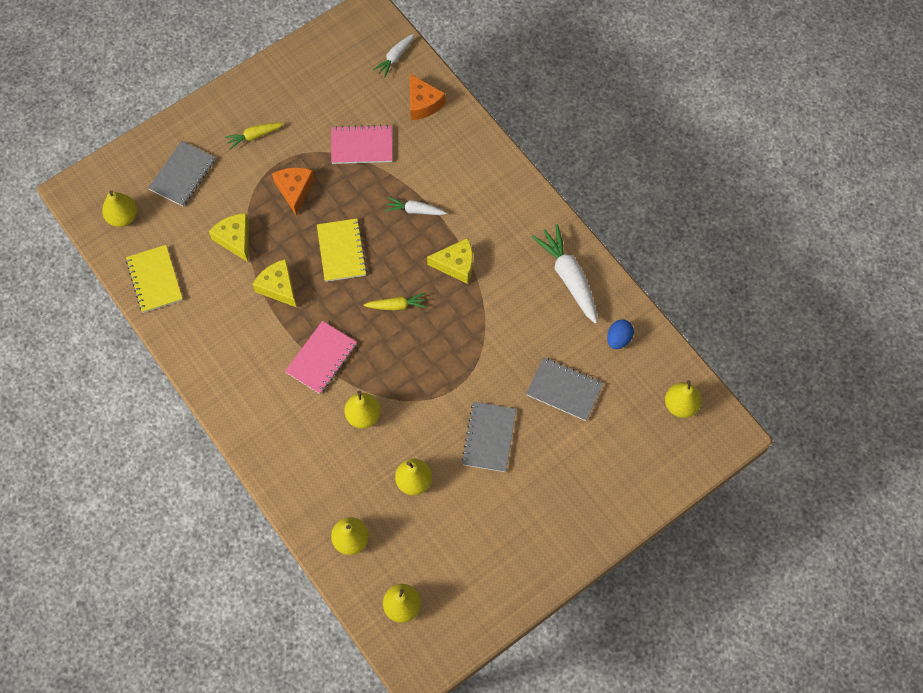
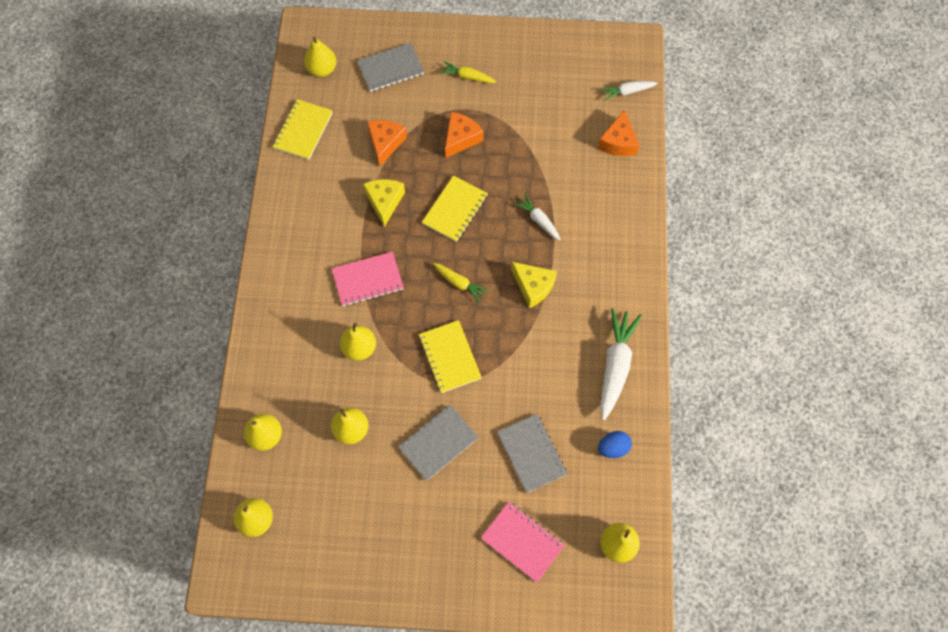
camera: 40 degrees right, 0 degrees up
yellow cheese [209,213,249,262] -> orange cheese [367,120,407,167]
pink notebook [331,125,393,164] -> pink notebook moved to [481,502,565,583]
none -> yellow notebook [419,320,482,393]

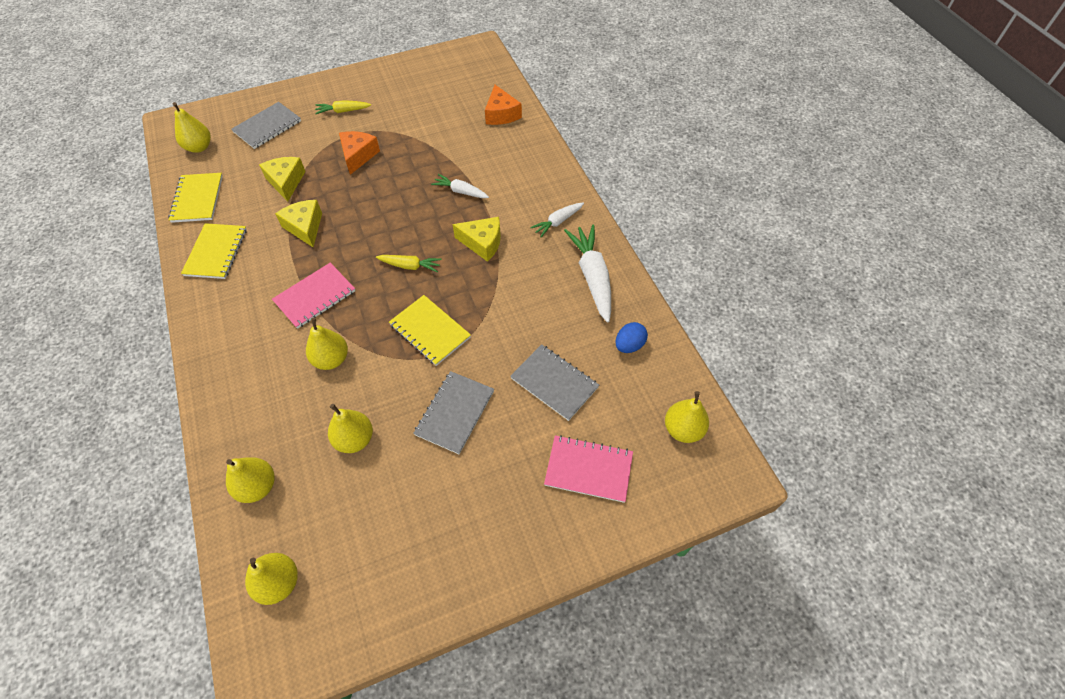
camera: 25 degrees left, 10 degrees down
orange cheese [367,120,407,167] -> yellow cheese [259,157,306,202]
yellow notebook [422,176,488,242] -> yellow notebook moved to [181,223,247,279]
white carrot [600,81,658,101] -> white carrot moved to [530,202,584,237]

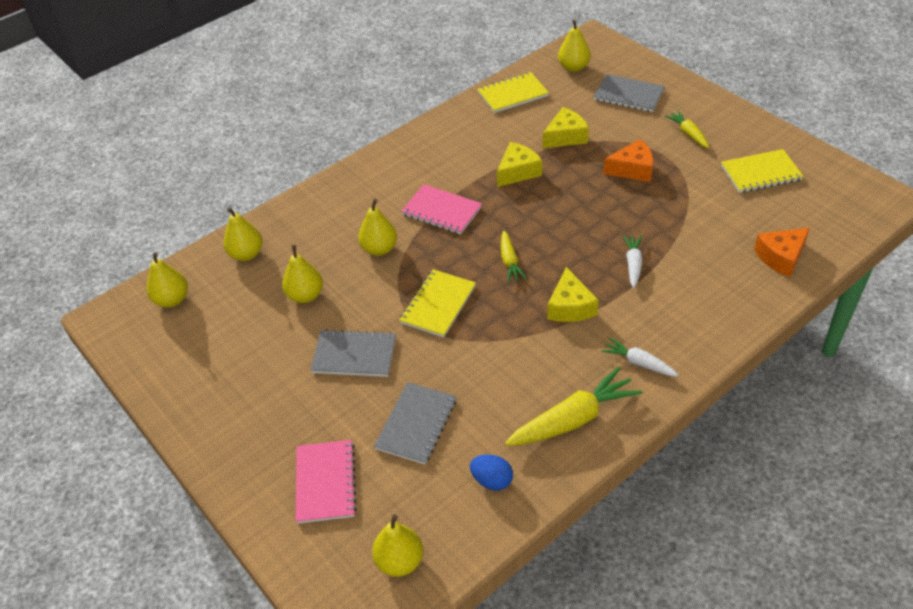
camera: 75 degrees right, 10 degrees down
yellow notebook [181,223,247,279] -> yellow notebook moved to [721,149,804,193]
white carrot [564,225,611,323] -> yellow carrot [505,366,643,446]

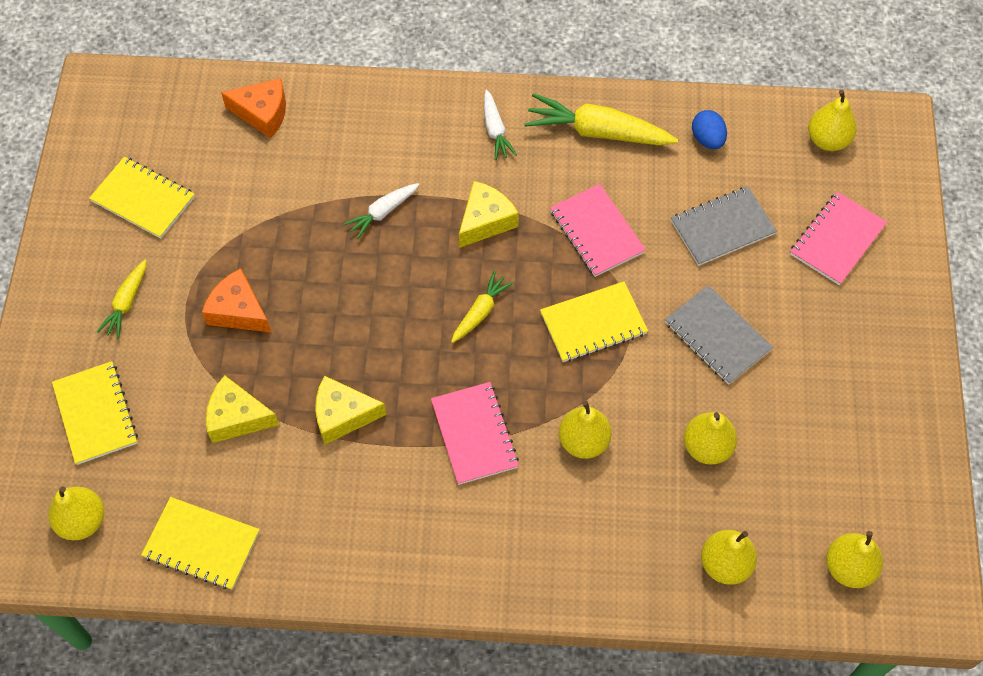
camera: 140 degrees left, 15 degrees up
grey notebook [594,74,665,112] -> yellow notebook [52,361,138,465]
none -> pink notebook [550,184,646,277]

